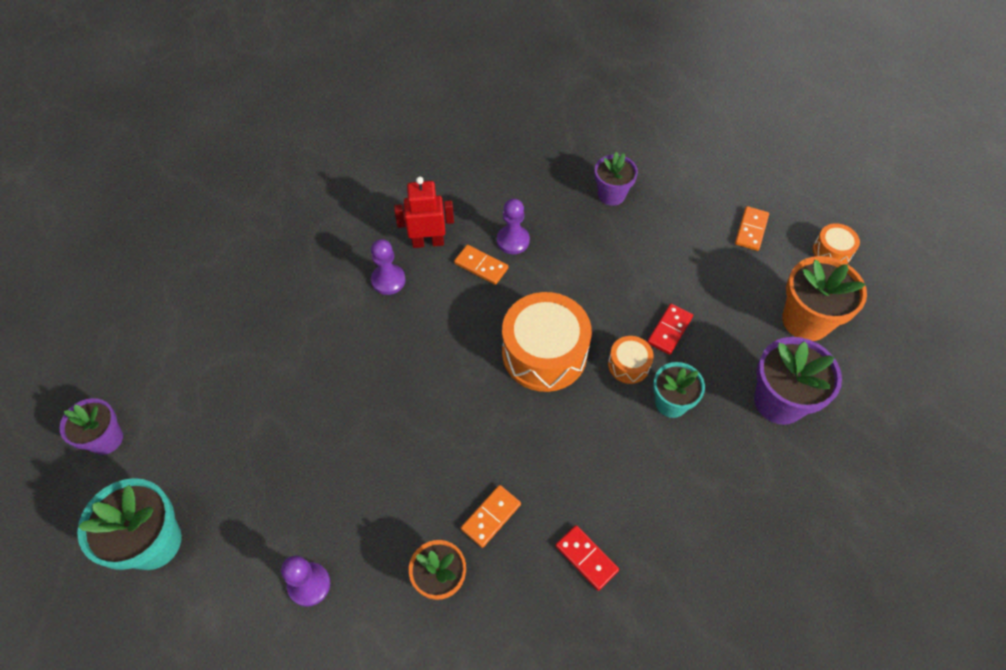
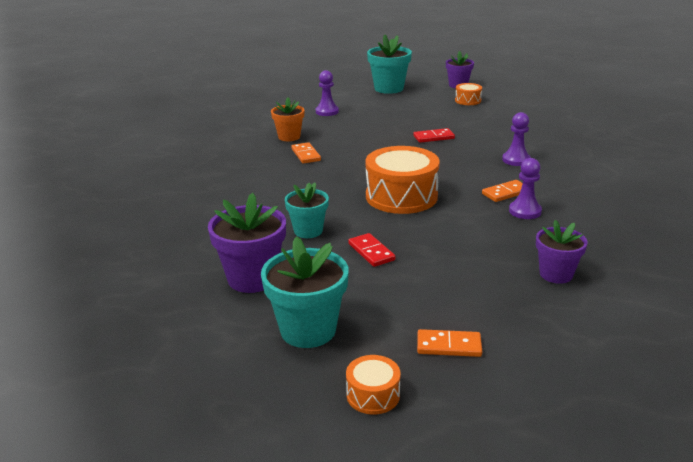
camera: 120 degrees right, 30 degrees down
red robot [394,177,454,248] -> none
red domino [555,525,619,591] -> red domino moved to [413,128,455,143]
orange drum [608,336,654,384] -> orange drum moved to [455,83,482,105]
orange domino [735,206,769,251] -> orange domino turned 45 degrees counterclockwise [417,329,482,357]
orange flower pot [782,256,867,341] -> turquoise flower pot [261,236,349,348]

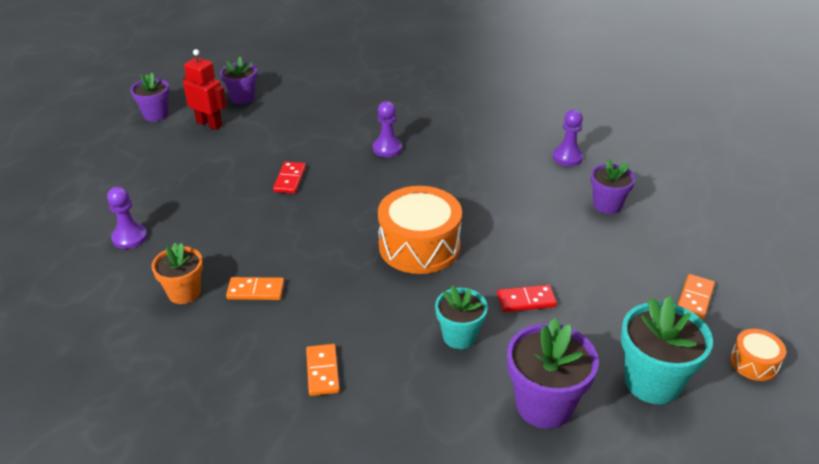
camera: 70 degrees left, 10 degrees up
turquoise flower pot [367,34,412,94] -> none
orange drum [455,83,482,105] -> red robot [183,49,227,130]
orange domino [482,180,523,202] -> orange domino moved to [306,344,340,396]
purple pawn [509,158,542,219] -> purple pawn moved to [553,109,583,166]
none -> purple flower pot [220,57,257,104]

